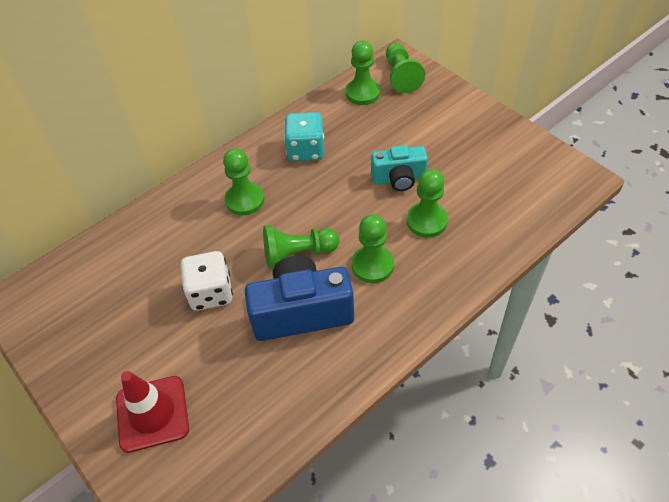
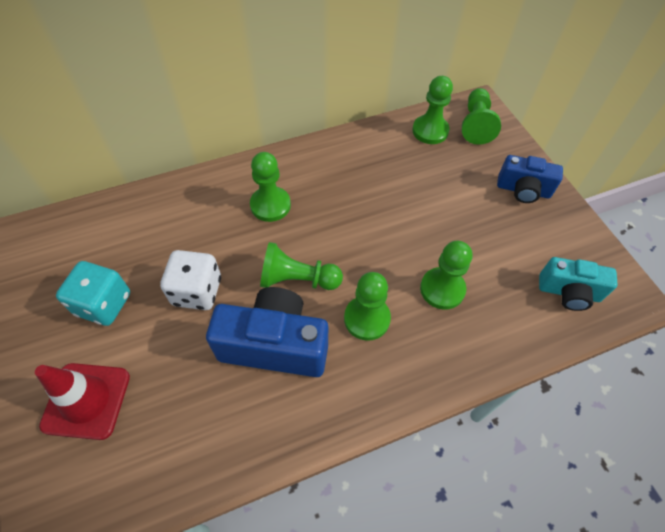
camera: 15 degrees right, 5 degrees up
turquoise dice [284,112,324,161] -> turquoise dice moved to [56,261,130,326]
turquoise camera [371,145,428,191] -> turquoise camera moved to [539,257,618,311]
none -> blue camera [497,155,563,203]

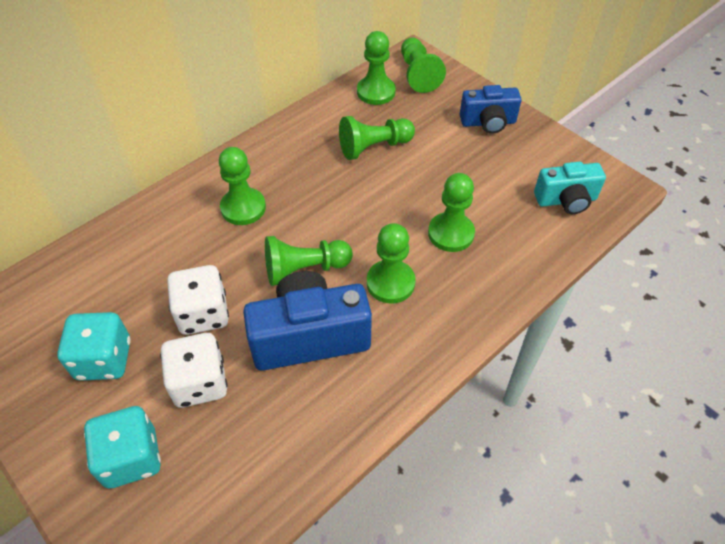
camera: 20 degrees left, 5 degrees down
red traffic cone [35,363,130,440] -> turquoise dice [84,406,161,488]
none -> white dice [160,333,228,408]
none -> green pawn [339,116,415,160]

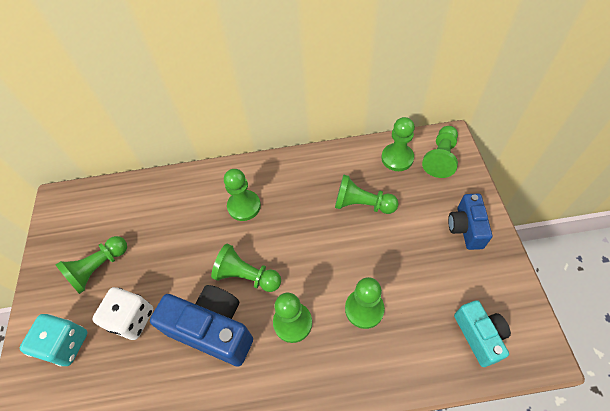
camera: 40 degrees right, 5 degrees up
turquoise dice [57,312,131,381] -> green pawn [56,236,127,294]
white dice [167,265,229,335] -> none
blue camera [460,85,521,134] -> blue camera turned 60 degrees clockwise [448,194,492,250]
turquoise camera [534,162,606,214] -> turquoise camera turned 135 degrees counterclockwise [454,300,511,367]

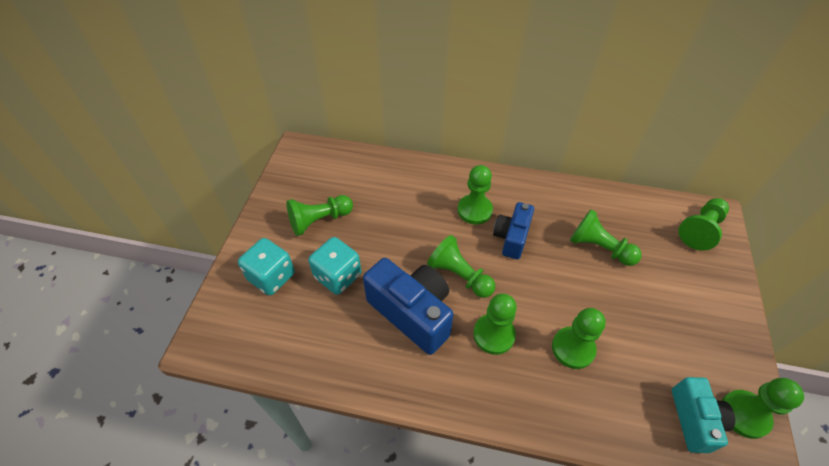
camera: 15 degrees right, 5 degrees down
white dice [92,287,153,340] -> turquoise dice [308,237,361,295]
green pawn [381,117,415,171] -> green pawn moved to [722,378,804,439]
blue camera [448,194,492,250] -> blue camera moved to [493,202,534,260]

